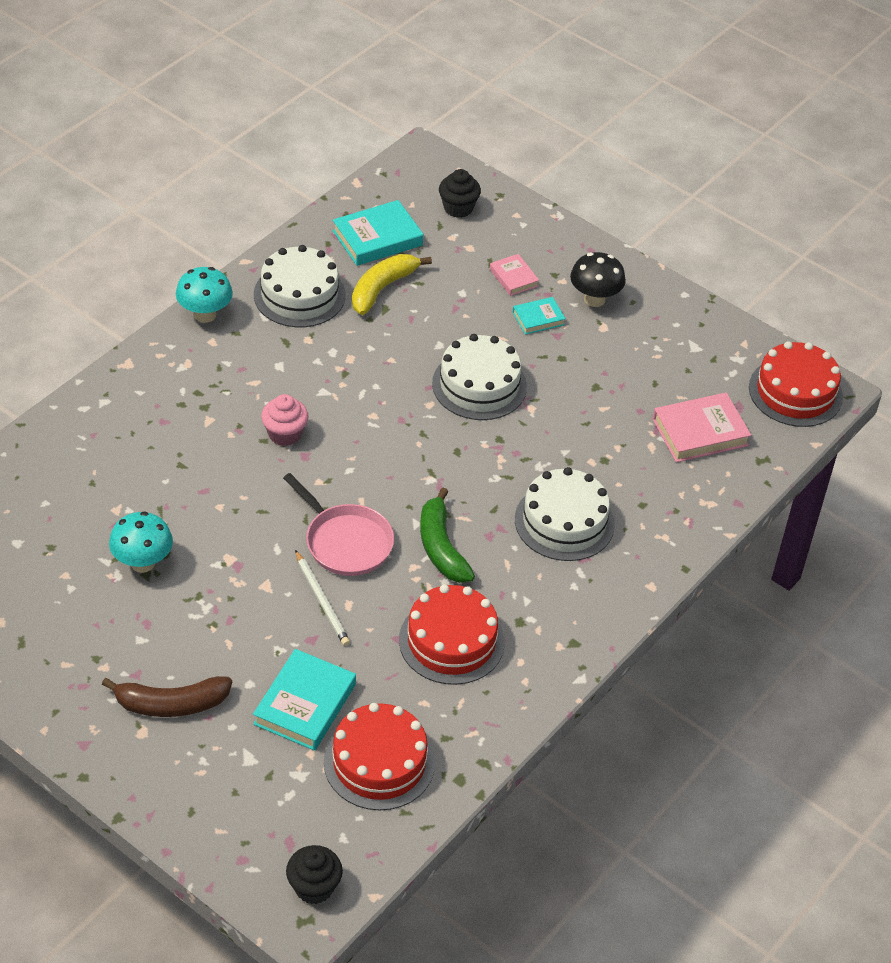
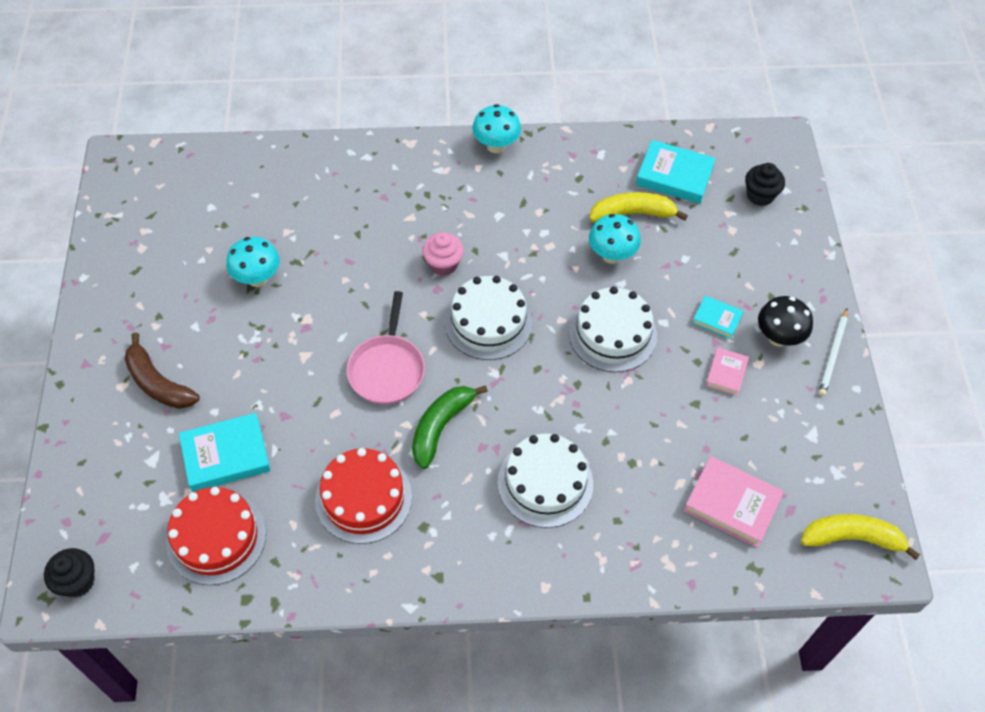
camera: 50 degrees right, 10 degrees up
white cake [254,245,346,327] -> white cake moved to [445,276,533,360]
white pencil [295,550,350,646] -> white pencil moved to [819,308,848,396]
pink book [490,254,539,296] -> pink book moved to [706,348,749,396]
red cake [749,341,843,427] -> yellow banana [801,514,920,560]
none -> turquoise mushroom [589,214,641,264]

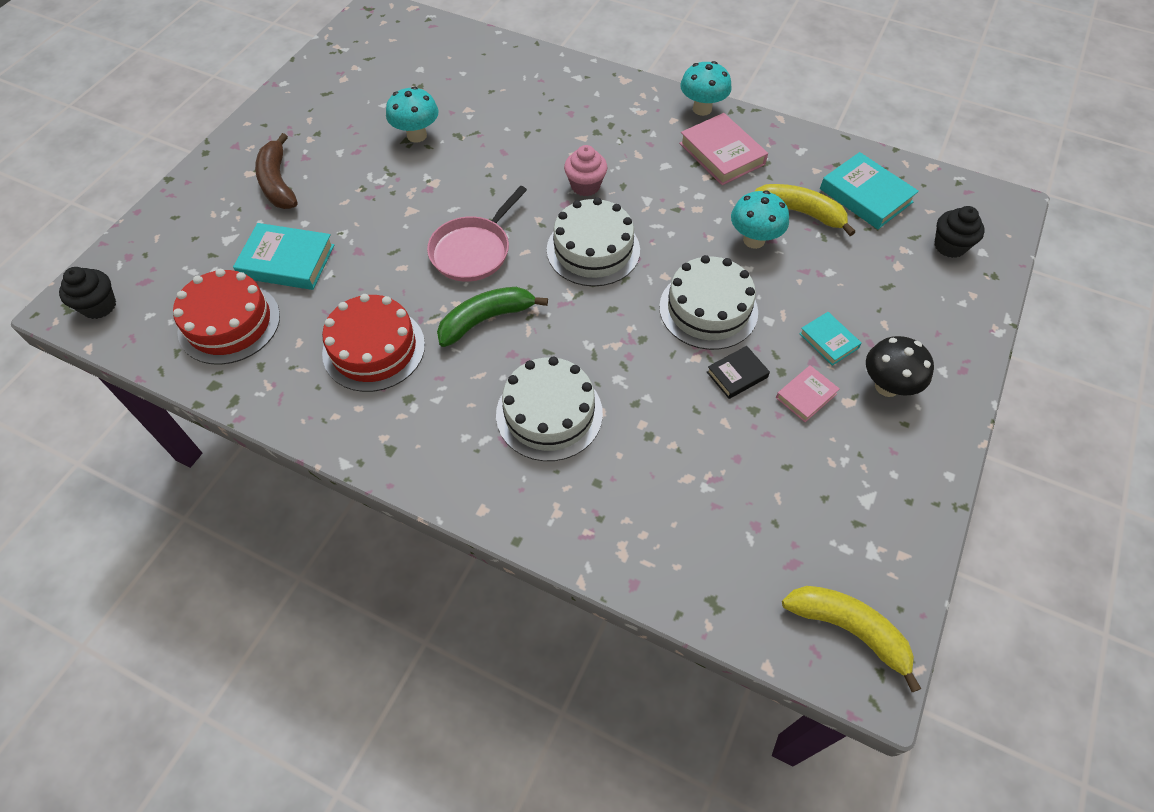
camera: 30 degrees right, 0 degrees up
pink book [684,456,784,548] -> pink book moved to [679,113,768,185]
white pencil [819,308,848,396] -> none
none -> black book [707,346,770,399]

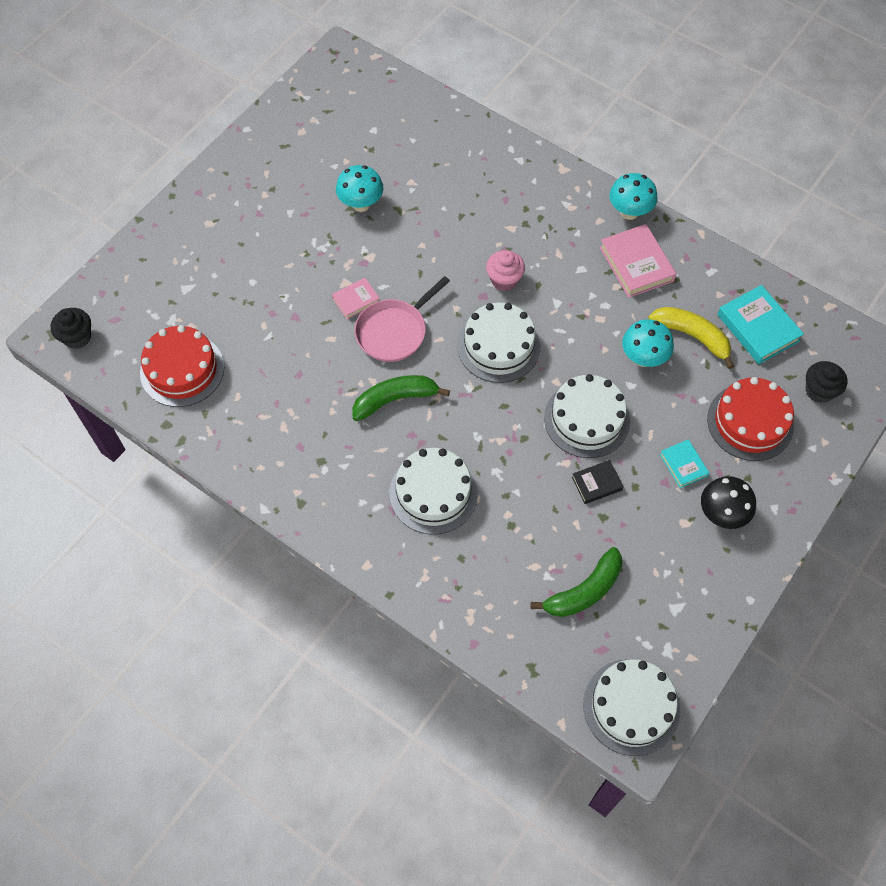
camera: 10 degrees right, 5 degrees up
turquoise book [233,223,334,290] -> none
brown banana [255,133,298,209] -> none
red cake [322,294,425,392] -> red cake moved to [707,377,794,461]
pink book [776,365,840,422] -> pink book moved to [332,278,380,319]
yellow banana [782,586,921,692] -> white cake [583,659,680,756]
none -> green banana [531,547,622,617]

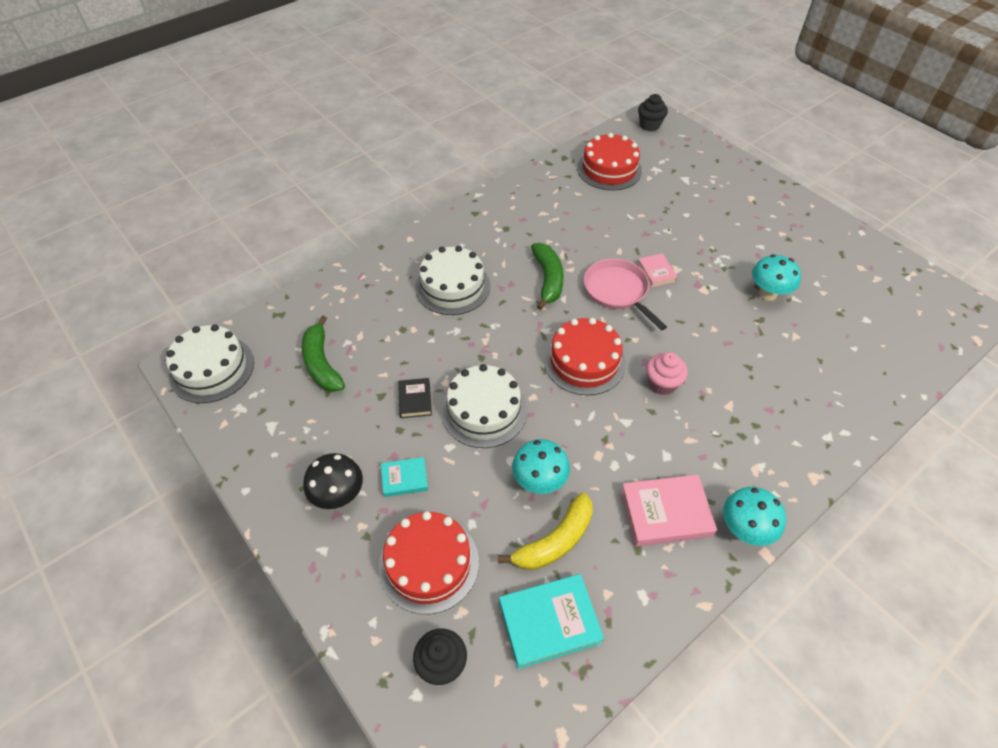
camera: 105 degrees right, 10 degrees down
white cake [457,303,540,383] -> red cake [544,318,626,395]

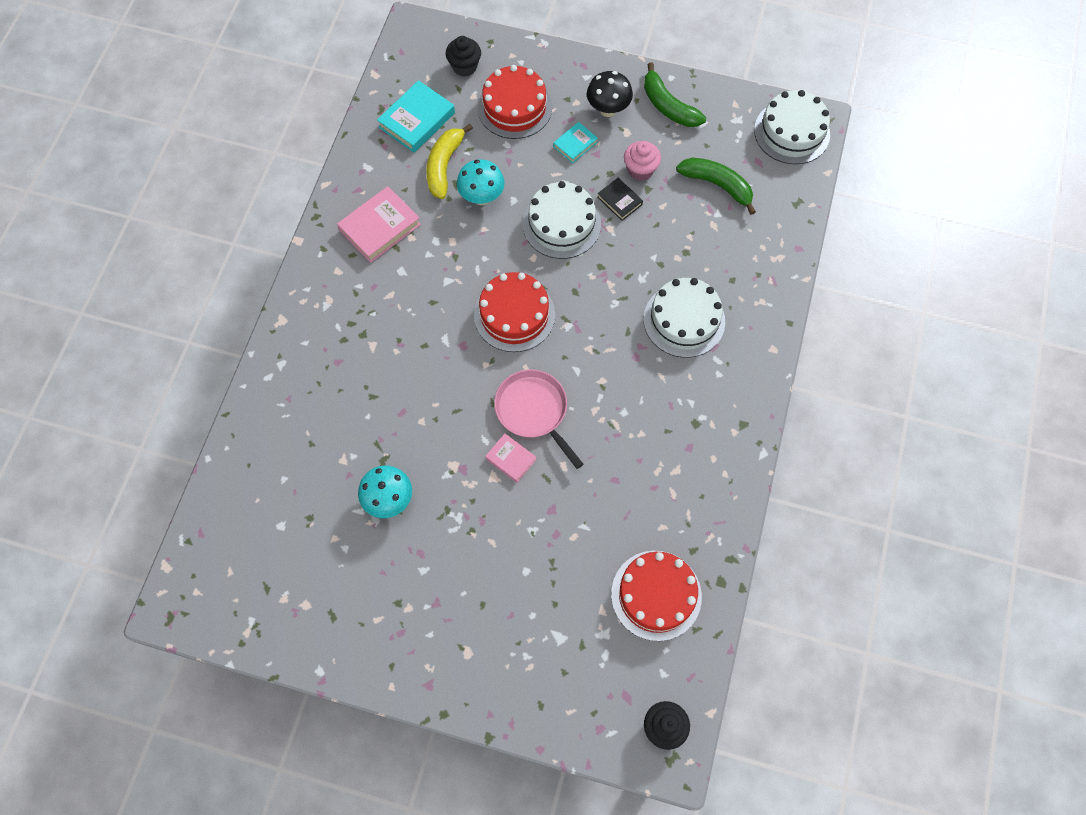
camera: 145 degrees right, 15 degrees up
green banana [531,243,564,310] -> green banana moved to [644,62,706,127]
pink pan [584,258,667,331] -> pink pan turned 150 degrees counterclockwise [494,369,583,469]
pink cupcake [646,352,688,395] -> pink cupcake moved to [624,141,661,181]
turquoise mushroom [723,487,786,546] -> none

